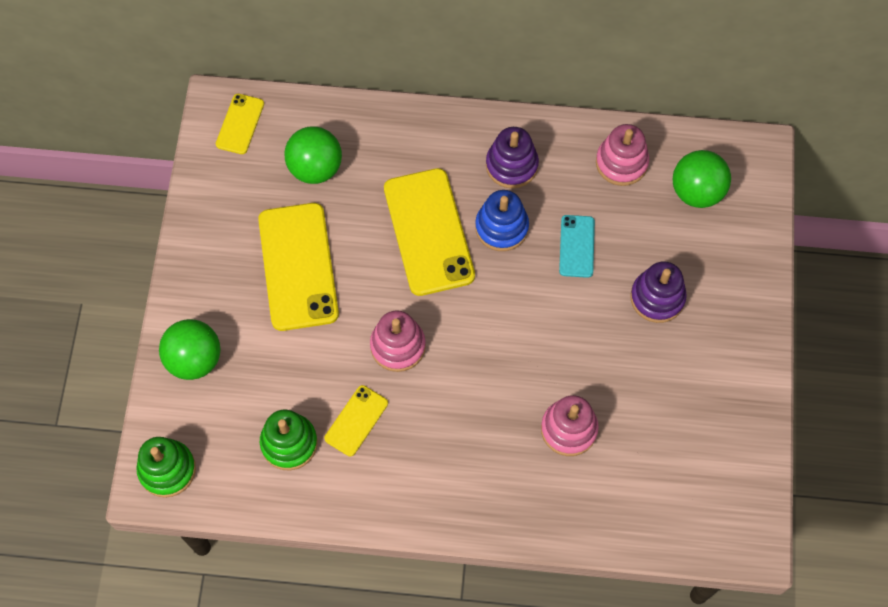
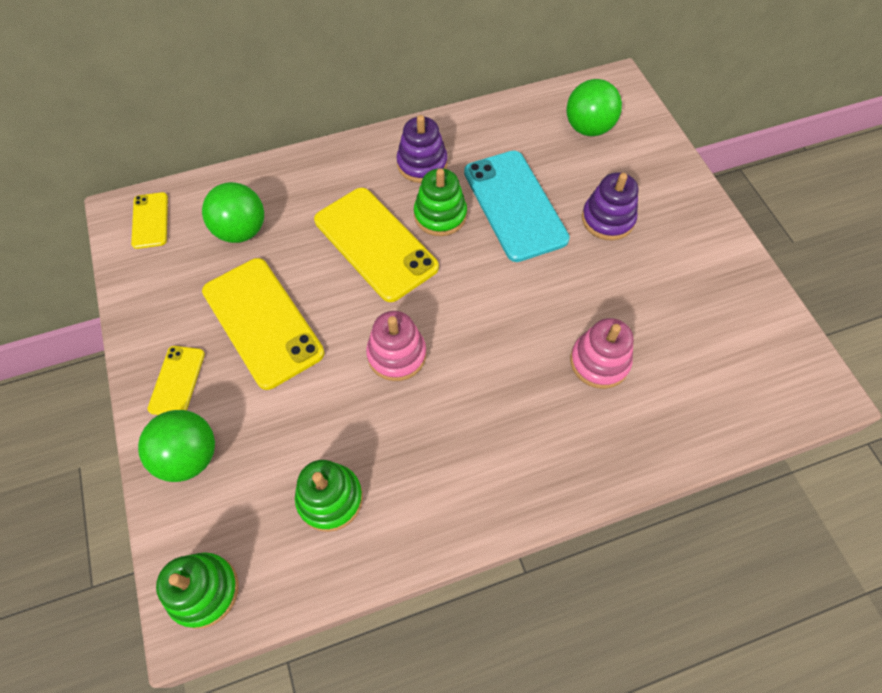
camera: 25 degrees left, 5 degrees down
yellow phone [324,385,388,457] -> yellow phone moved to [148,346,205,415]
blue stacking toy [475,190,529,251] -> green stacking toy [414,168,467,236]
turquoise phone [559,215,595,278] -> turquoise phone [464,151,570,262], size x1.98
pink stacking toy [596,124,649,186] -> none

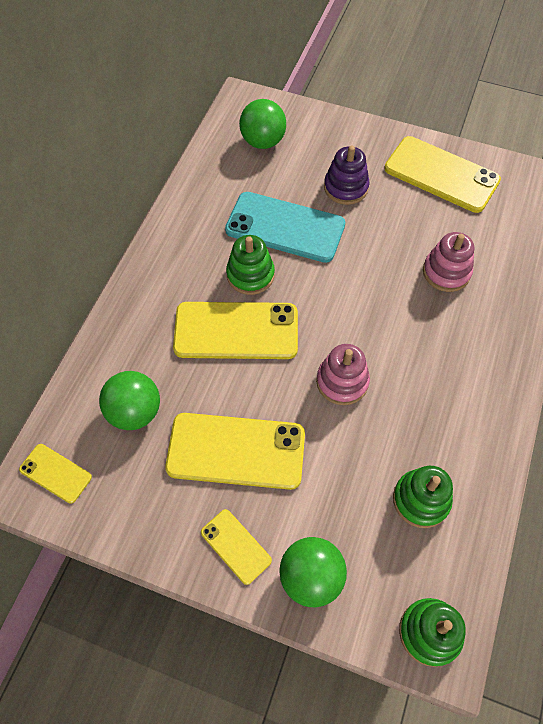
camera: 50 degrees left, 0 degrees up
purple stacking toy [396,115,447,183] -> none
none -> yellow phone [384,136,501,213]

